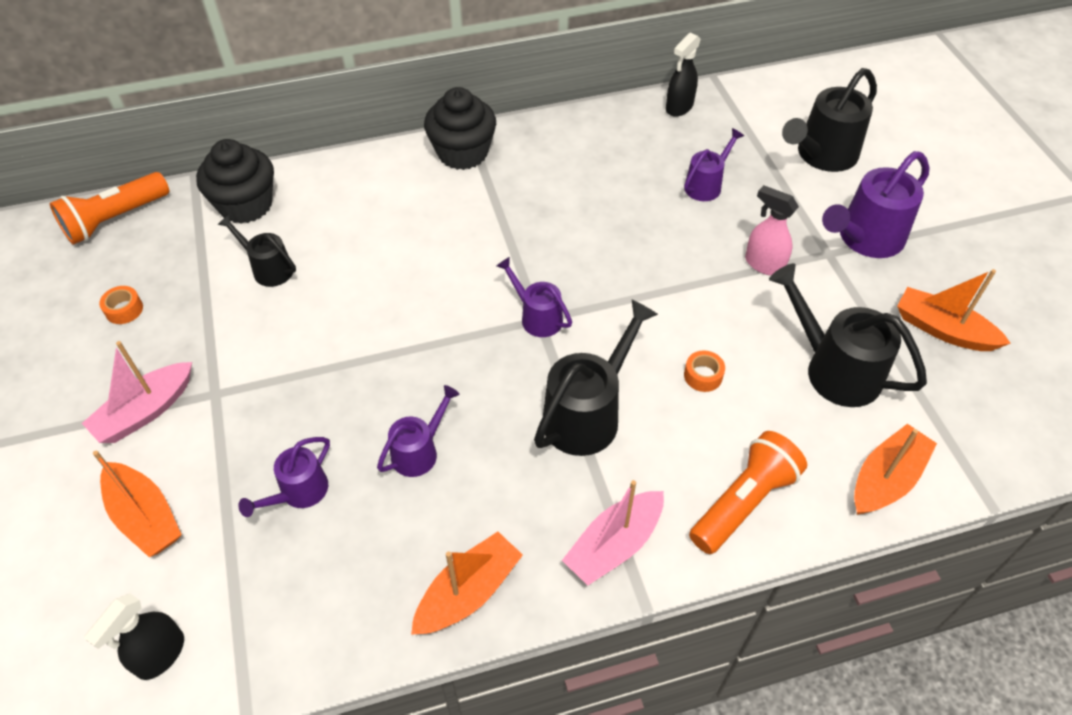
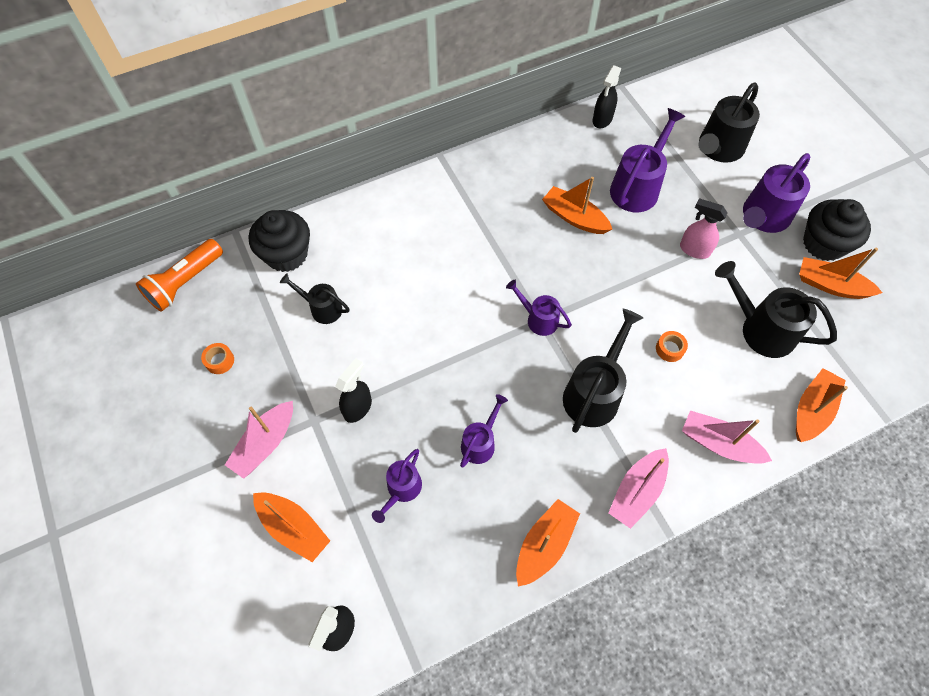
camera: 10 degrees left, 10 degrees up
black cupcake [424,87,496,170] -> black cupcake moved to [803,199,871,261]
purple watering can [684,128,744,201] -> purple watering can [610,108,685,212], size x1.71
orange flashlight [689,431,807,554] -> pink boat [682,411,772,464]
none -> black spray bottle [335,358,372,423]
none -> orange boat [542,177,612,234]

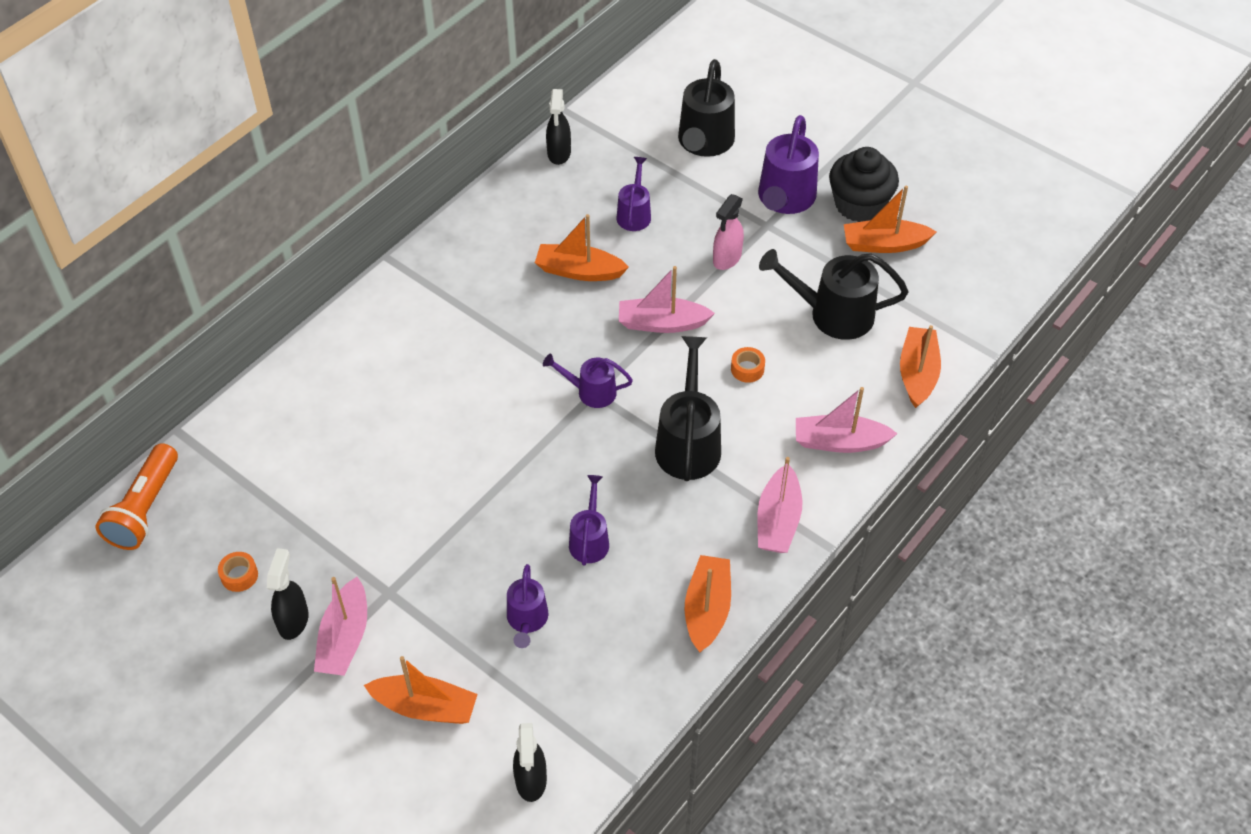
camera: 25 degrees left, 10 degrees down
black cupcake [249,210,310,272] -> none
black watering can [280,273,350,324] -> none
black spray bottle [335,358,372,423] -> black spray bottle moved to [267,548,309,640]
purple watering can [610,108,685,212] -> purple watering can [617,157,651,231], size x0.59
pink spray bottle [680,198,727,259] -> pink spray bottle turned 60 degrees counterclockwise [713,194,744,270]
none -> pink boat [619,266,715,333]

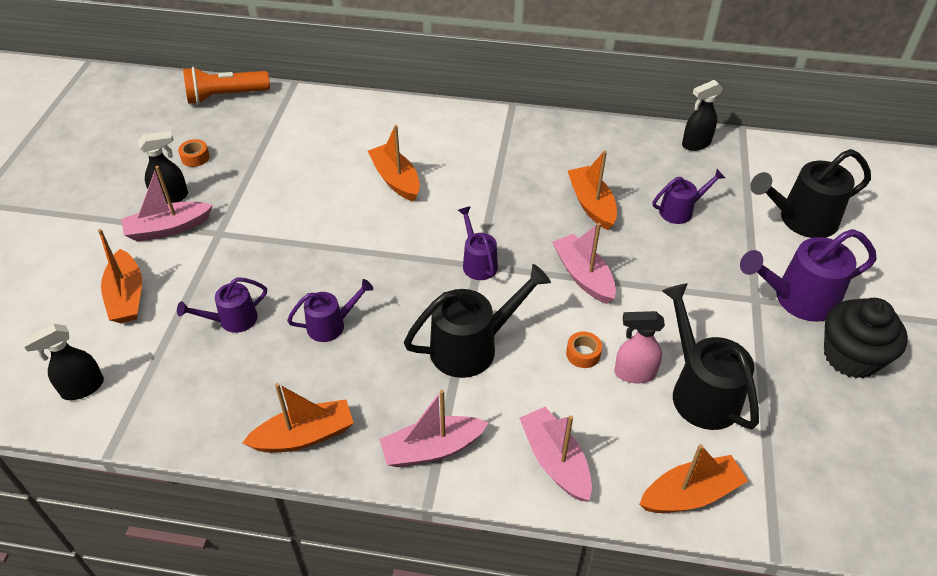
camera: 60 degrees right, 5 degrees down
pink spray bottle [713,194,744,270] -> pink spray bottle moved to [614,311,665,383]
orange boat [844,185,936,253] -> orange boat moved to [368,125,420,202]

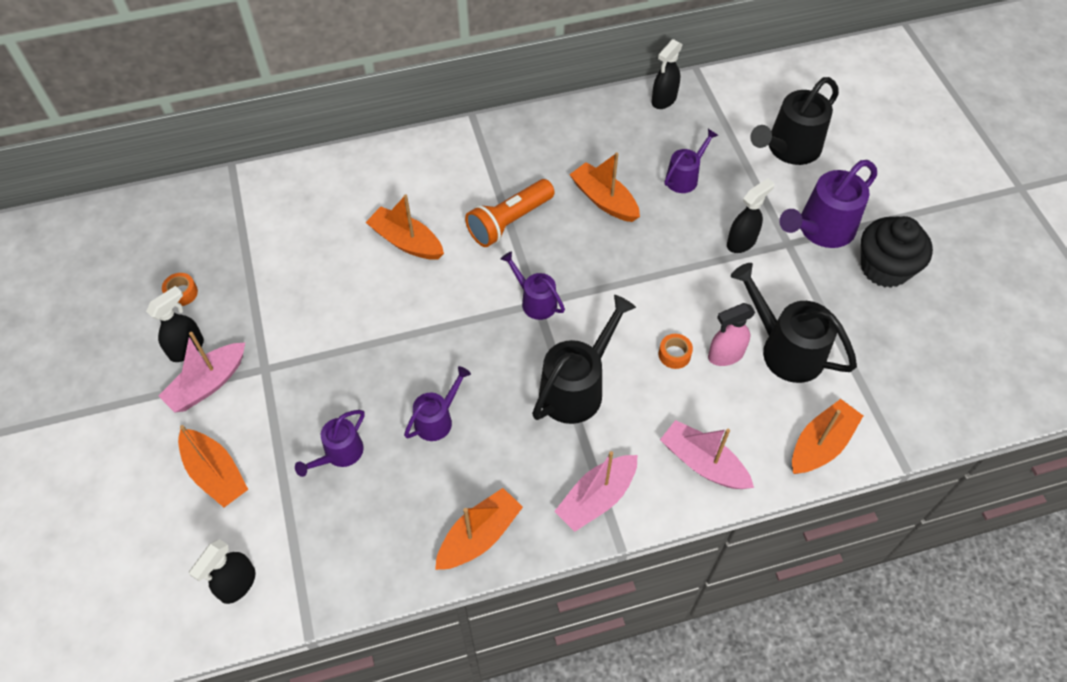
camera: 25 degrees left, 10 degrees up
orange flashlight [183,67,270,105] -> orange flashlight moved to [465,179,555,247]
pink boat [552,223,616,304] -> none
none -> black spray bottle [727,178,774,253]

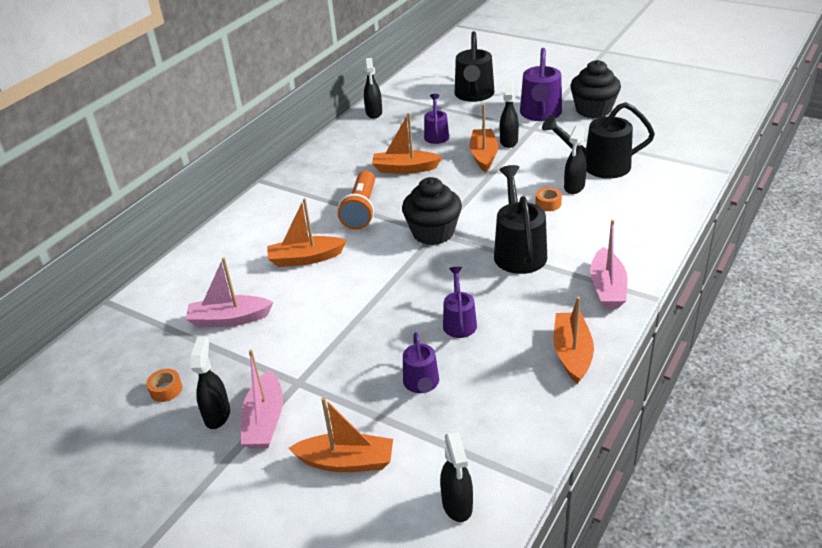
camera: 40 degrees left, 20 degrees down
purple watering can [501,251,565,320] -> black cupcake [402,177,462,245]
pink boat [660,420,754,489] -> pink boat moved to [186,258,273,327]
pink spray bottle [708,303,755,366] -> black spray bottle [564,125,587,194]
orange boat [792,399,863,474] -> orange boat moved to [470,104,498,172]

